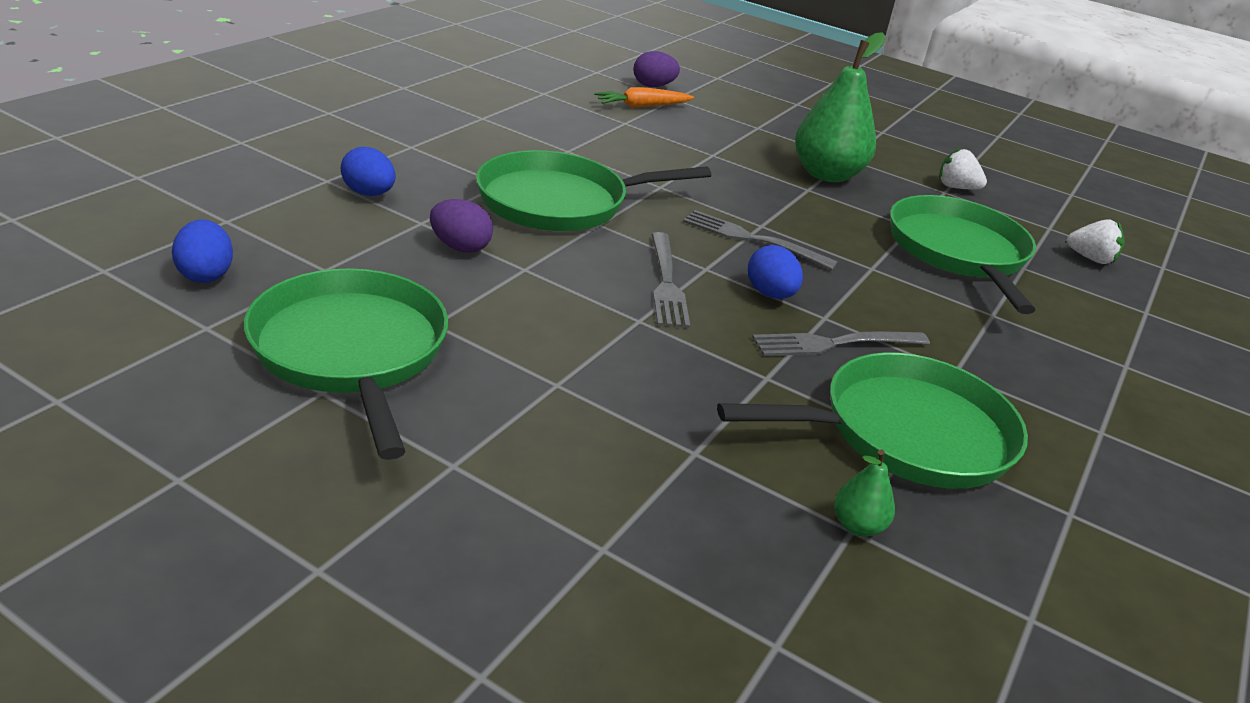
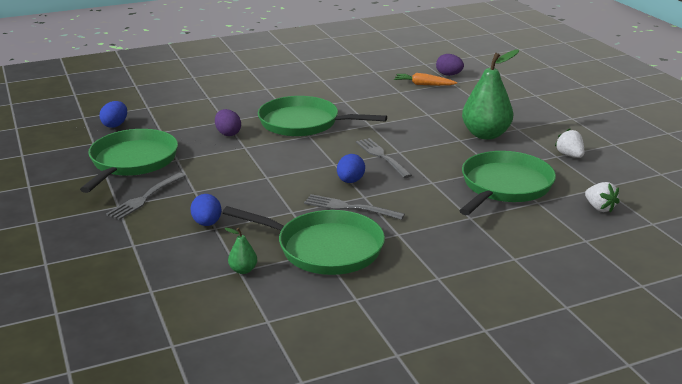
camera: 40 degrees right, 5 degrees down
blue egg [341,147,396,196] -> blue egg moved to [190,194,222,226]
grey fork [651,232,690,328] -> grey fork moved to [106,173,186,220]

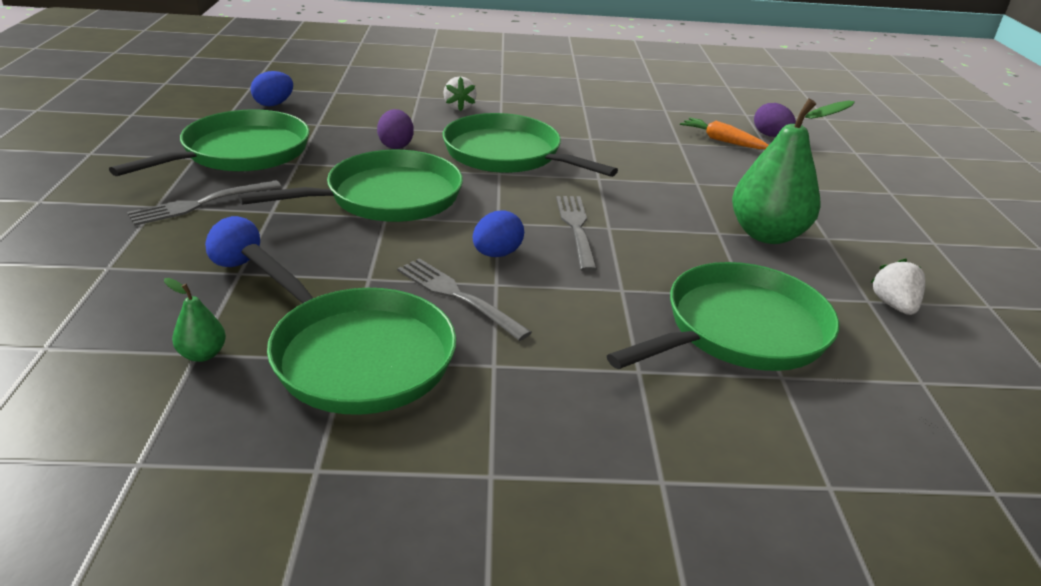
camera: 20 degrees right, 5 degrees up
white strawberry [585,182,620,213] -> white strawberry moved to [443,76,477,111]
none -> green pan [238,150,463,222]

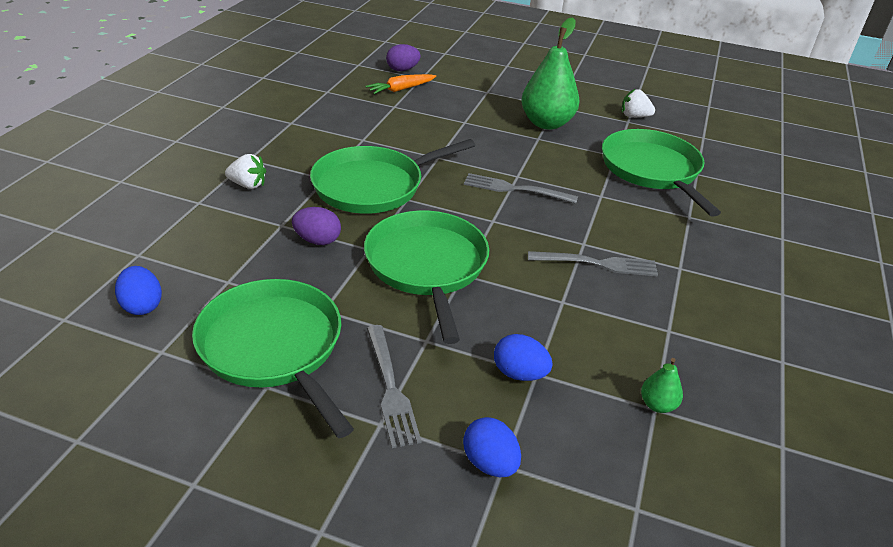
camera: 70 degrees left, 5 degrees up
green pan [242,244,456,415] -> none
grey fork [397,258,532,341] -> grey fork turned 150 degrees counterclockwise [528,251,658,277]
blue egg [473,210,524,257] -> blue egg moved to [463,417,521,477]

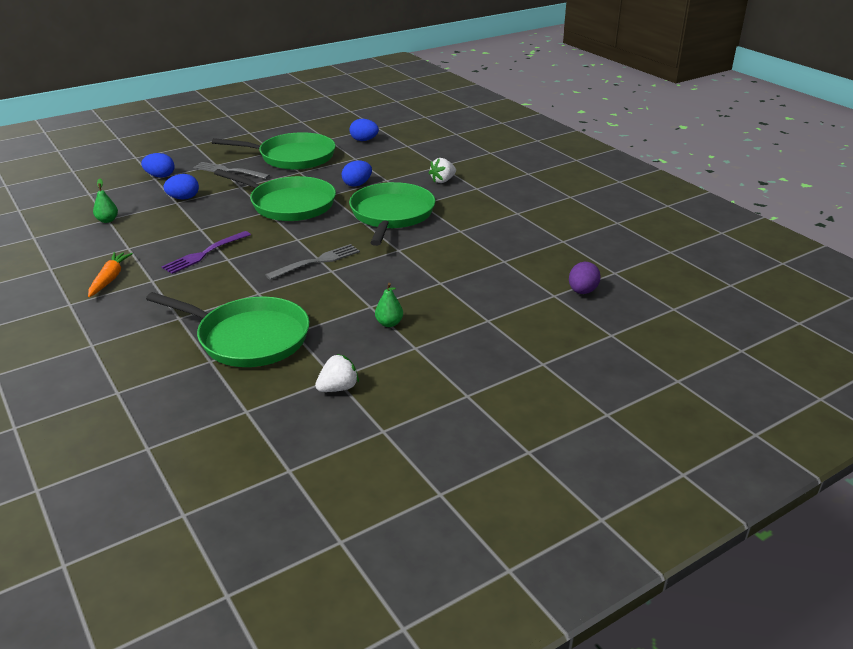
camera: 130 degrees right, 5 degrees down
purple egg [292,207,341,245] -> blue egg [342,161,372,187]
orange carrot [366,74,436,94] -> orange carrot moved to [88,252,133,297]
green pear [521,17,580,130] -> green pear [375,283,403,327], size x0.44
grey fork [528,251,658,277] -> purple fork [161,231,251,274]

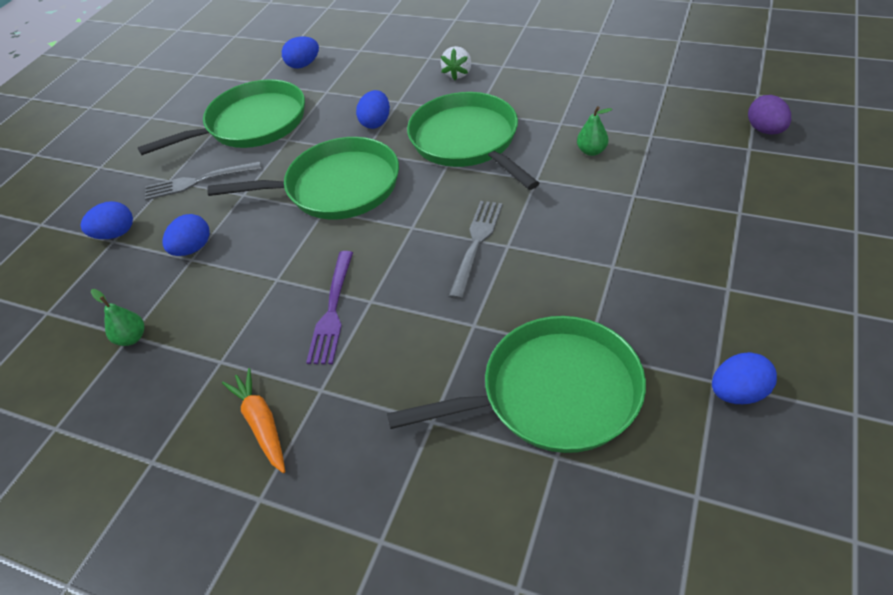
camera: 30 degrees left, 15 degrees up
white strawberry [315,354,359,392] -> blue egg [712,352,777,404]
green pear [375,283,403,327] -> green pear moved to [577,106,612,156]

